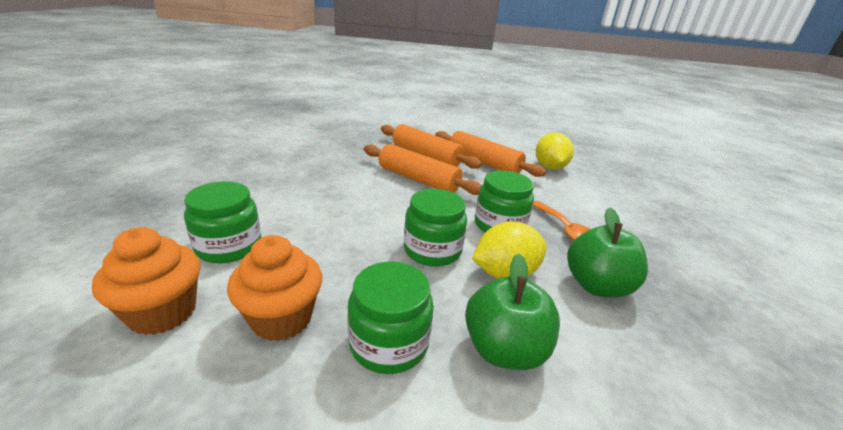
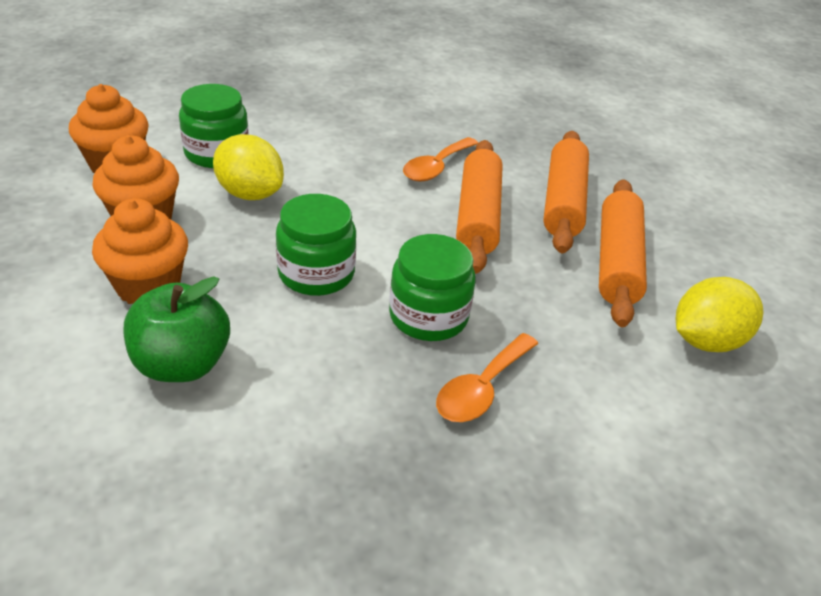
camera: 60 degrees right, 10 degrees up
green jar [347,262,434,374] -> orange cupcake [92,198,188,304]
yellow lemon [472,221,547,279] -> yellow lemon moved to [213,134,284,200]
green apple [567,207,648,297] -> none
none -> orange spoon [403,137,478,182]

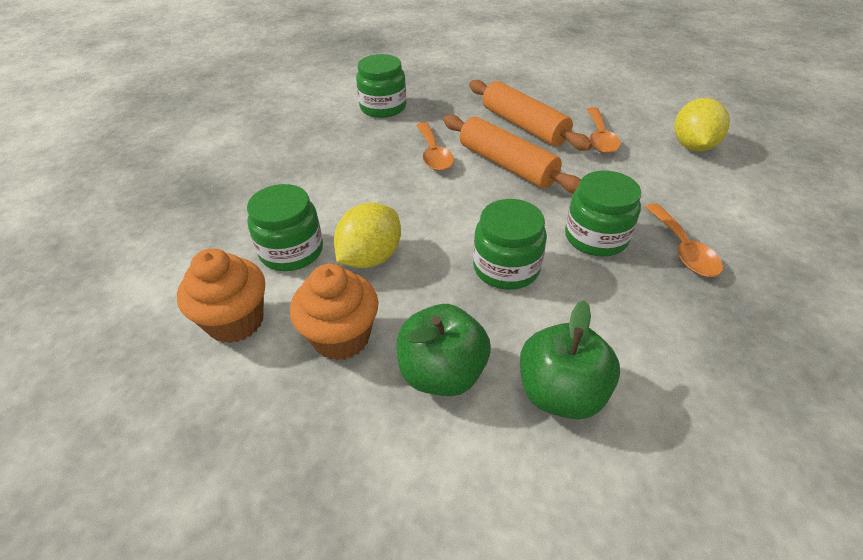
camera: 45 degrees left, 5 degrees up
orange cupcake [92,198,188,304] -> green apple [397,304,490,396]
yellow lemon [213,134,284,200] -> yellow lemon turned 45 degrees counterclockwise [334,203,401,268]
orange rolling pin [599,180,647,327] -> orange spoon [587,107,621,154]
none -> green jar [356,54,406,118]

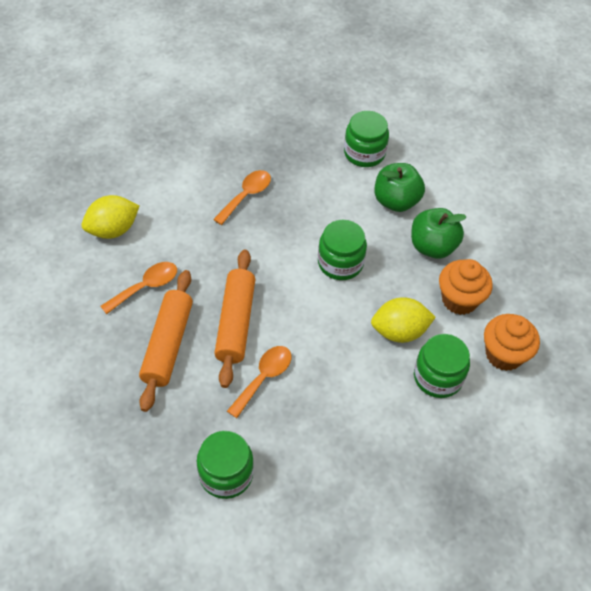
camera: 135 degrees left, 10 degrees up
green jar [565,170,641,257] -> green jar moved to [344,111,389,167]

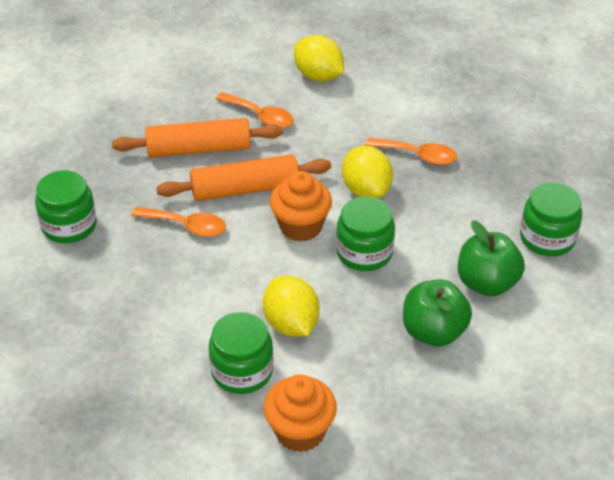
camera: 75 degrees right, 10 degrees down
orange cupcake [439,259,493,315] -> orange cupcake moved to [270,171,332,242]
none -> yellow lemon [342,146,393,199]

